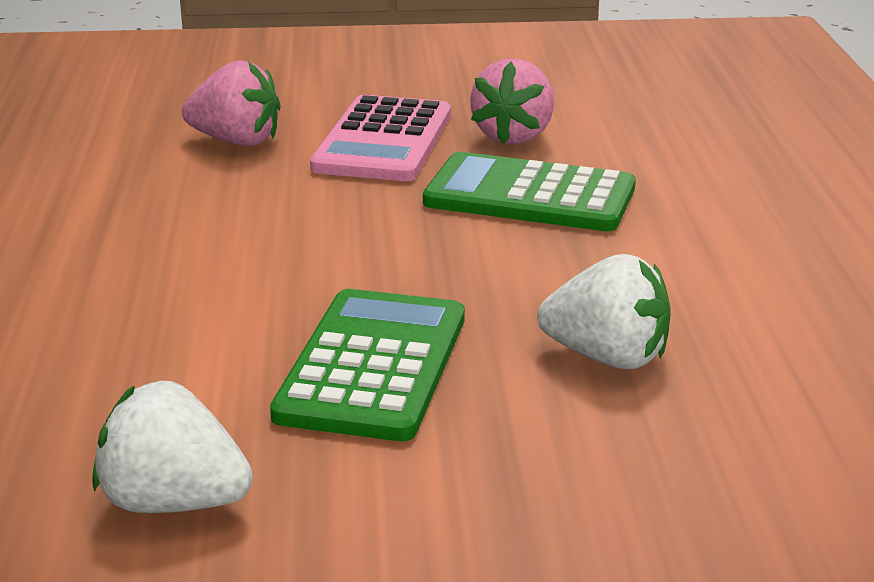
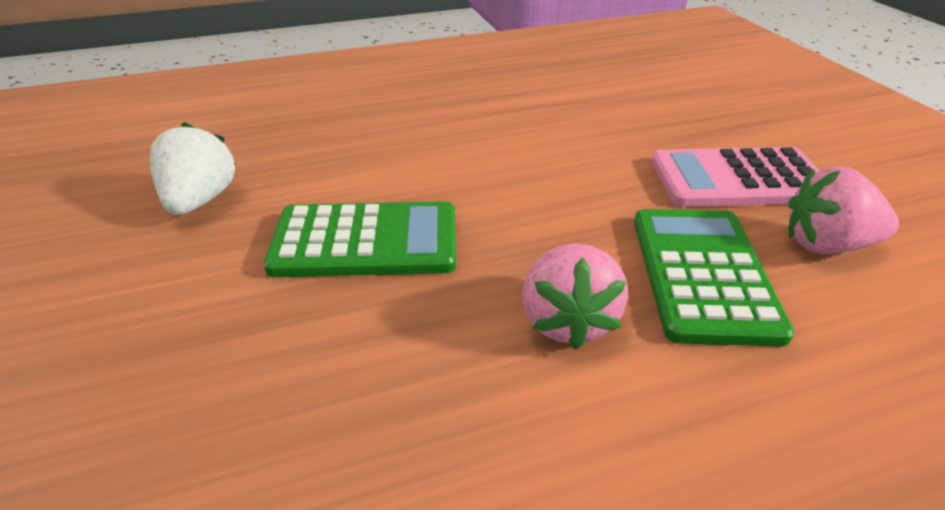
camera: 75 degrees right, 10 degrees up
pink strawberry [182,60,280,146] -> pink strawberry moved to [522,243,628,350]
white strawberry [537,254,671,369] -> none

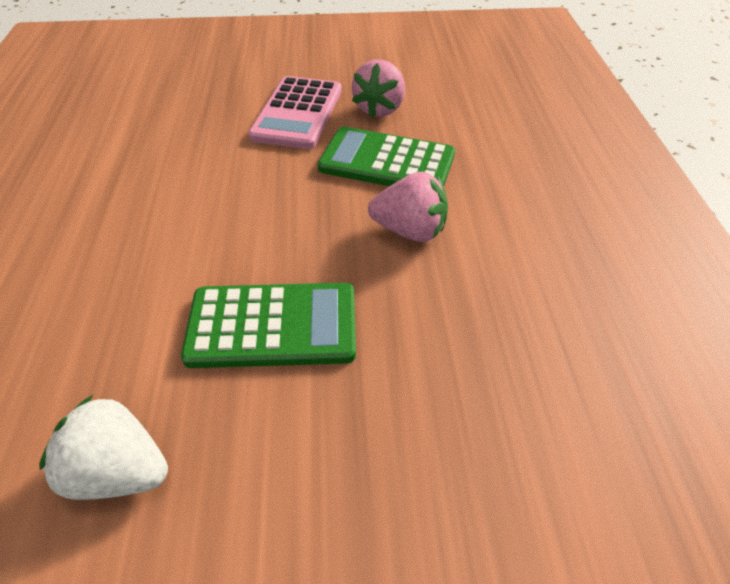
camera: 75 degrees left, 10 degrees up
green calculator [264,201,456,277] -> green calculator turned 75 degrees clockwise [181,283,356,368]

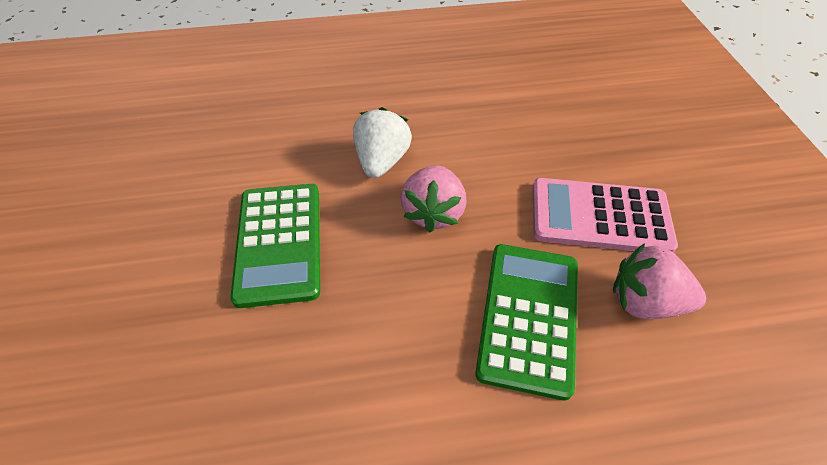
camera: 85 degrees right, 5 degrees up
white strawberry [39,395,168,500] -> white strawberry moved to [353,107,412,178]
pink strawberry [368,172,448,242] -> pink strawberry moved to [401,166,466,232]

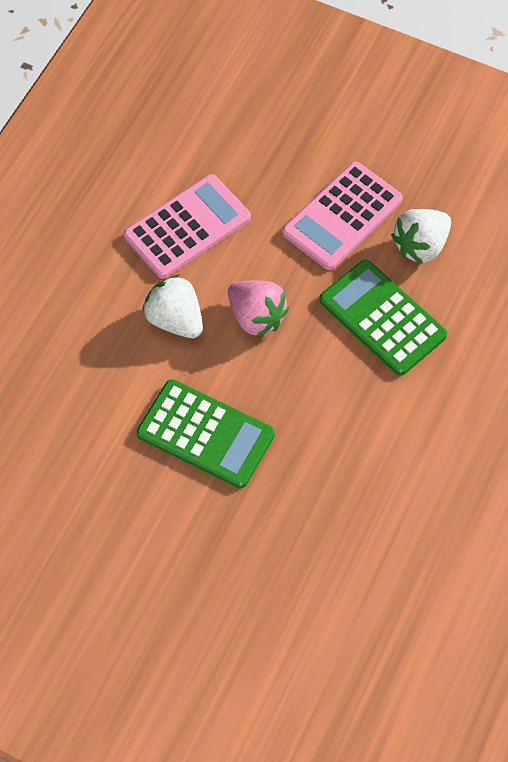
camera: 55 degrees left, 10 degrees up
pink strawberry [613,243,706,319] -> white strawberry [391,209,451,264]
none -> pink calculator [124,174,251,279]

